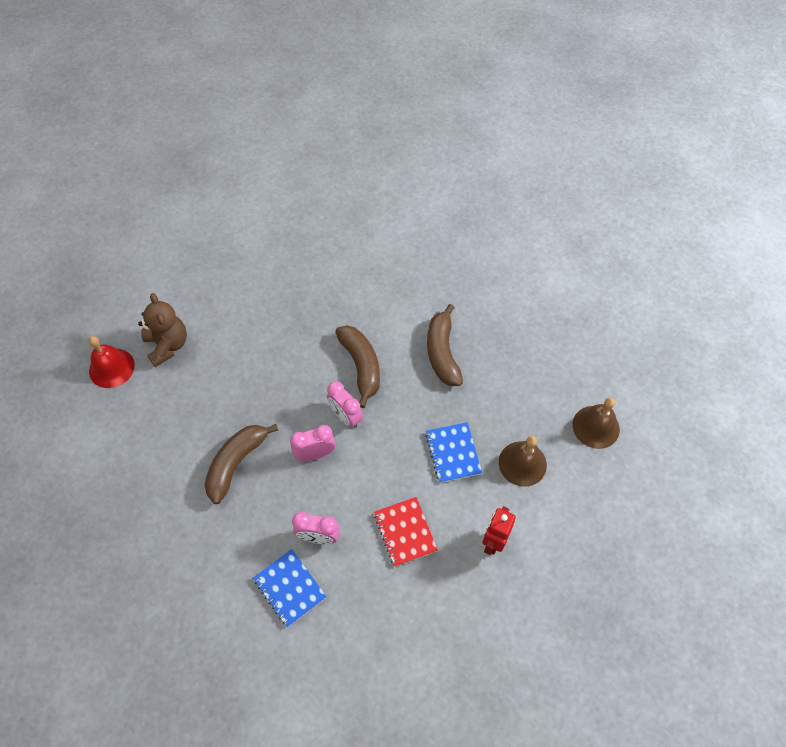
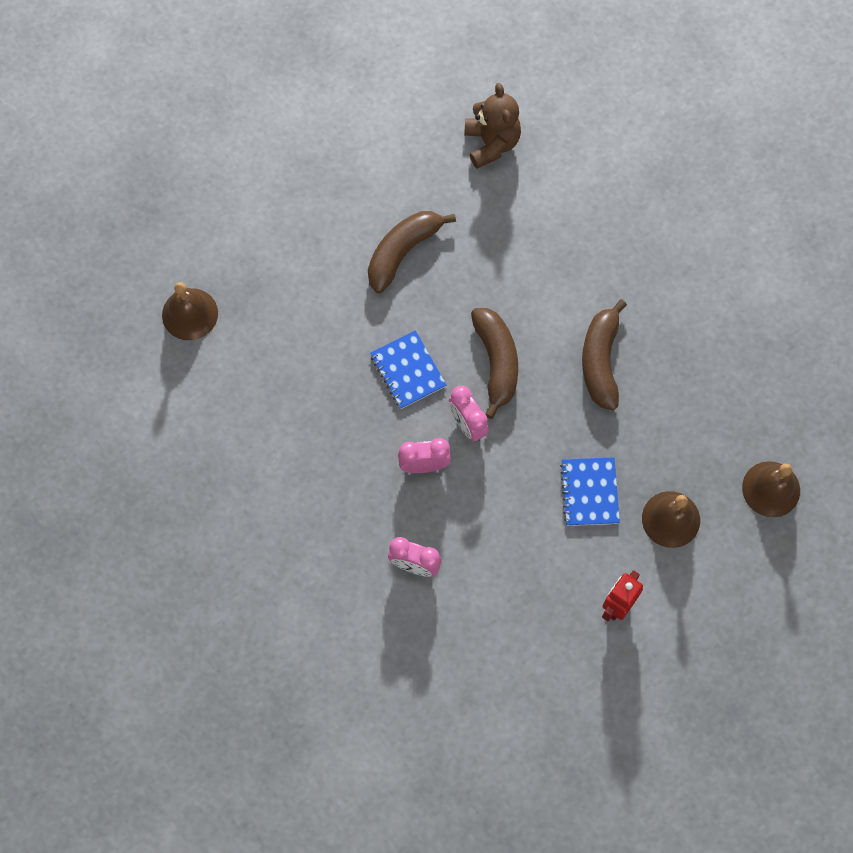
camera: 10 degrees right, 10 degrees up
red bell [88,336,135,388] -> brown bell [162,282,218,340]
brown teddy bear [138,293,187,367] -> brown teddy bear moved to [464,83,521,169]
brown banana [204,424,278,504] -> brown banana moved to [368,211,456,293]
blue notebook [253,549,327,627] -> blue notebook moved to [370,330,446,409]
red notebook [374,497,438,567] -> none

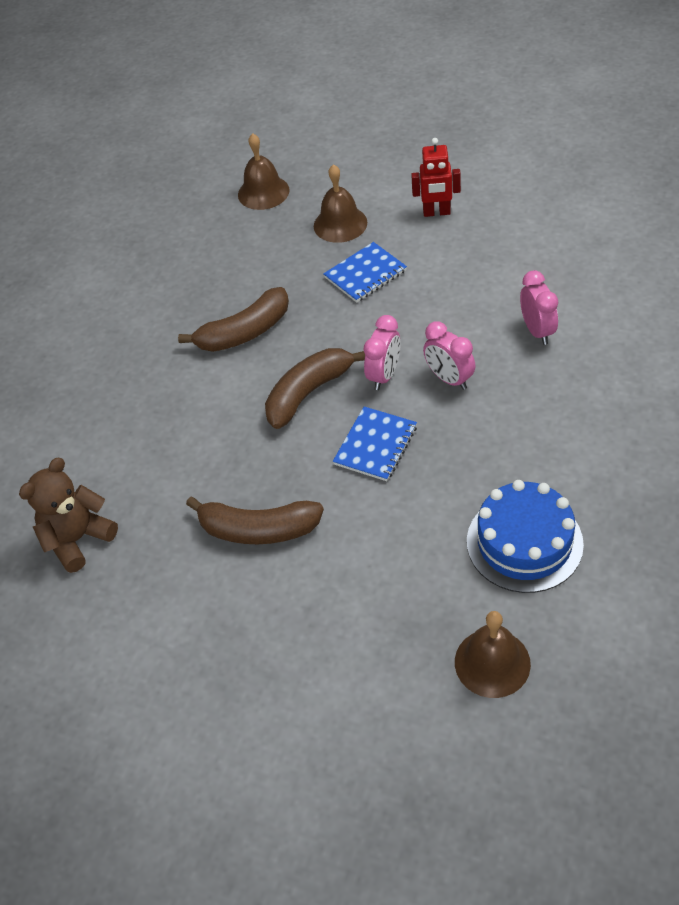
camera: 120 degrees left, 20 degrees down
none -> blue cake [467,480,584,593]

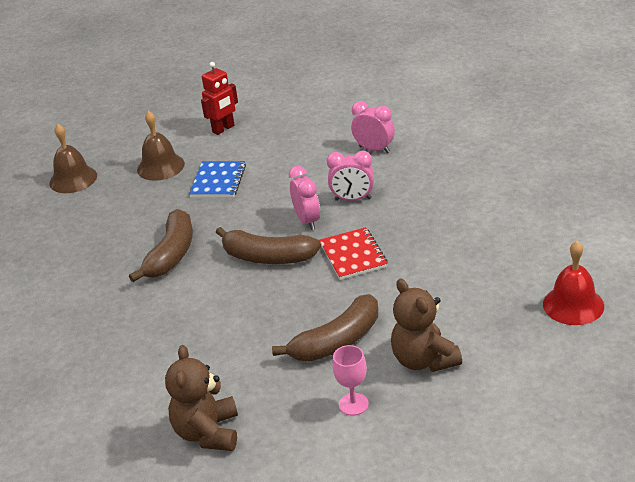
camera: 45 degrees left, 15 degrees down
brown banana [265,348,365,429] -> brown banana turned 75 degrees counterclockwise [216,227,321,264]
blue notebook [333,406,417,481] -> red notebook [319,227,388,280]
brown bell [455,611,531,698] -> red bell [543,241,604,325]
blue cake [467,480,584,593] -> none
none -> pink goblet [332,345,369,416]
none -> brown teddy bear [391,278,462,372]

